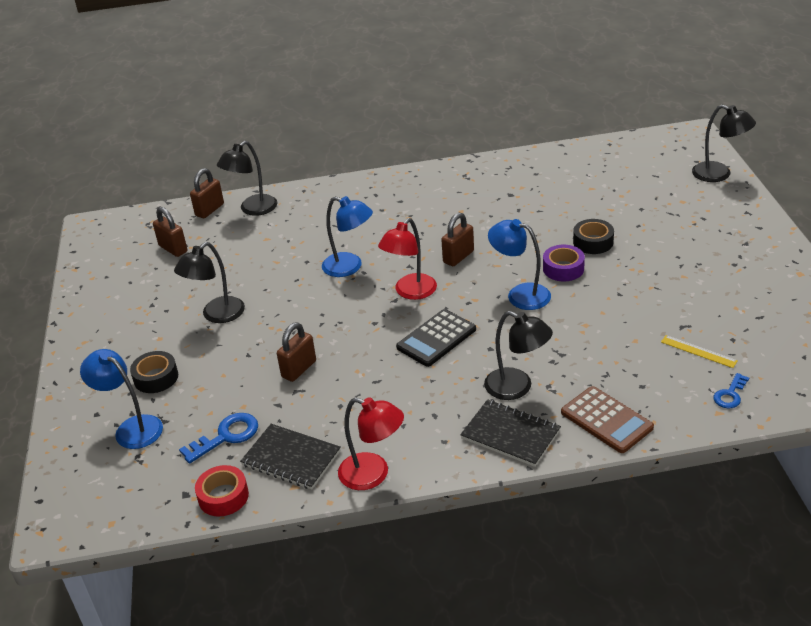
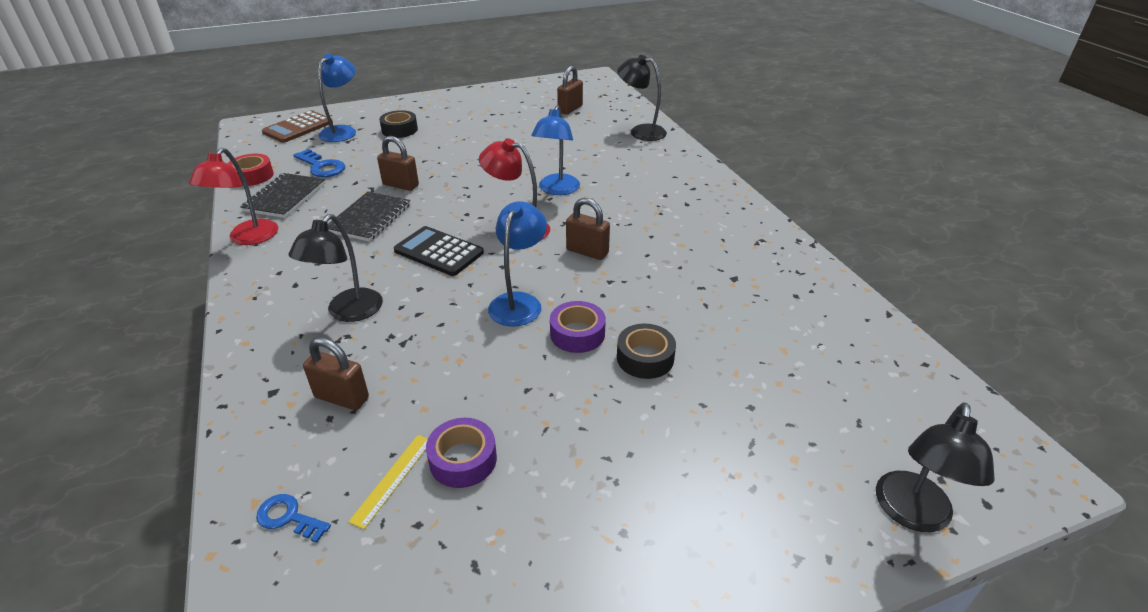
camera: 75 degrees right, 0 degrees up
black lamp [174,242,245,323] -> none
brown padlock [190,168,224,218] -> brown padlock moved to [303,337,369,410]
black notebook [460,399,561,467] -> black notebook moved to [328,192,410,242]
brown calculator [561,386,654,453] -> brown calculator moved to [262,110,333,143]
none -> purple tape [426,418,497,488]

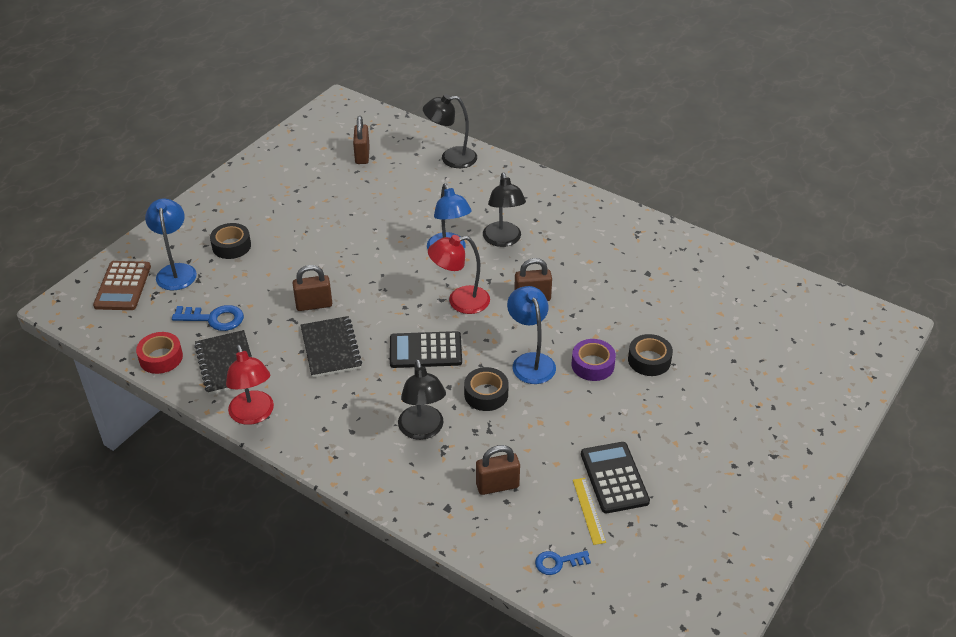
camera: 35 degrees left, 5 degrees up
purple tape [426,418,497,488] -> black calculator [581,442,650,514]
black lamp [876,402,995,532] -> black lamp moved to [483,173,526,247]
none -> black tape [464,367,509,411]

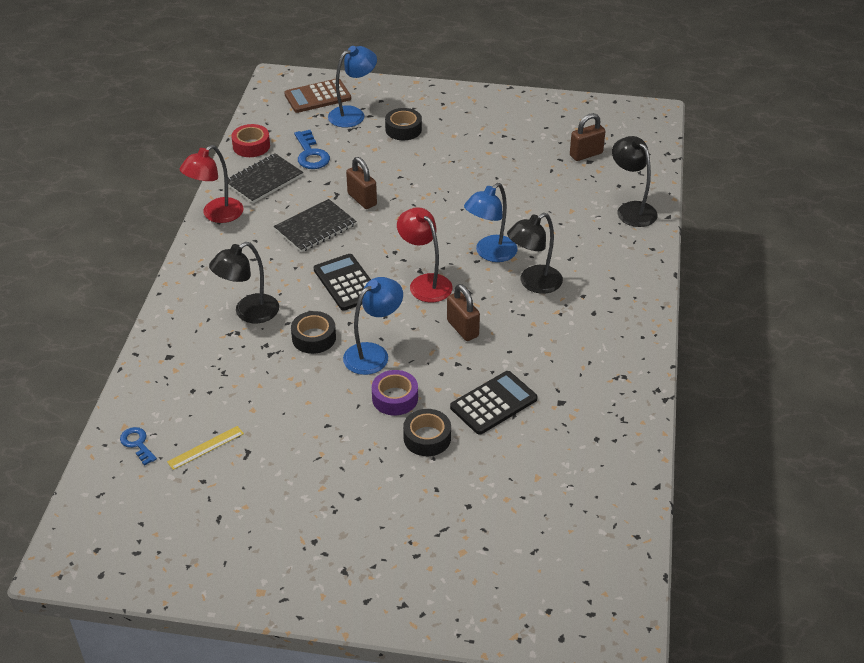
camera: 65 degrees right, 0 degrees up
brown padlock [476,445,520,495] -> none
black calculator [581,442,650,514] -> black calculator moved to [450,371,538,435]

